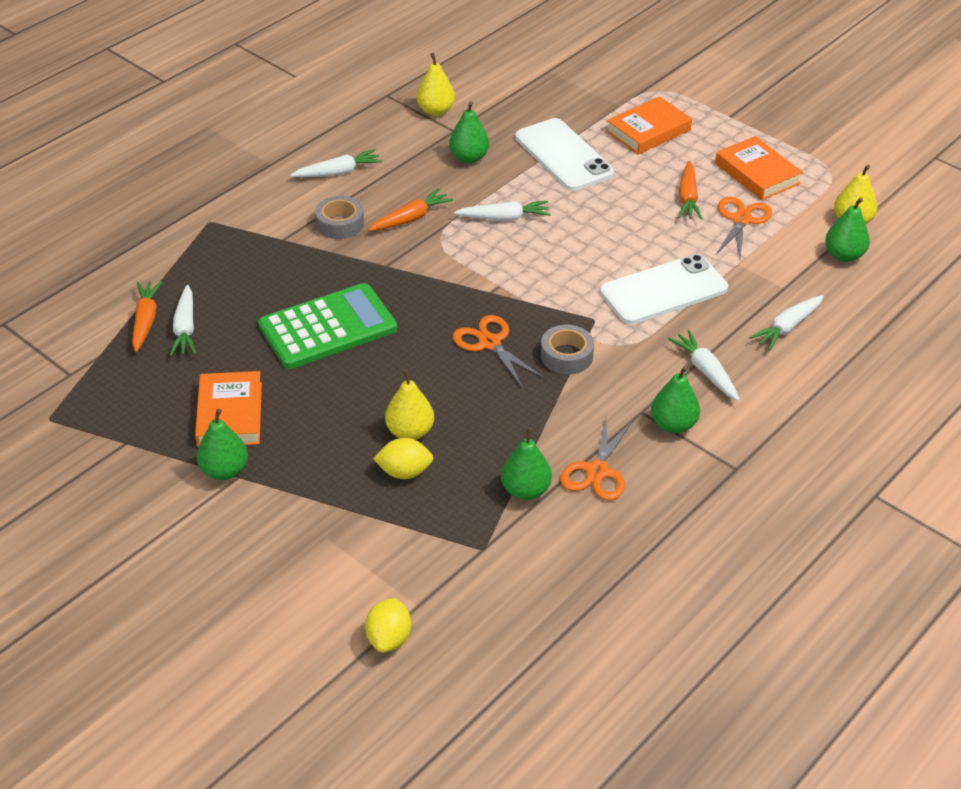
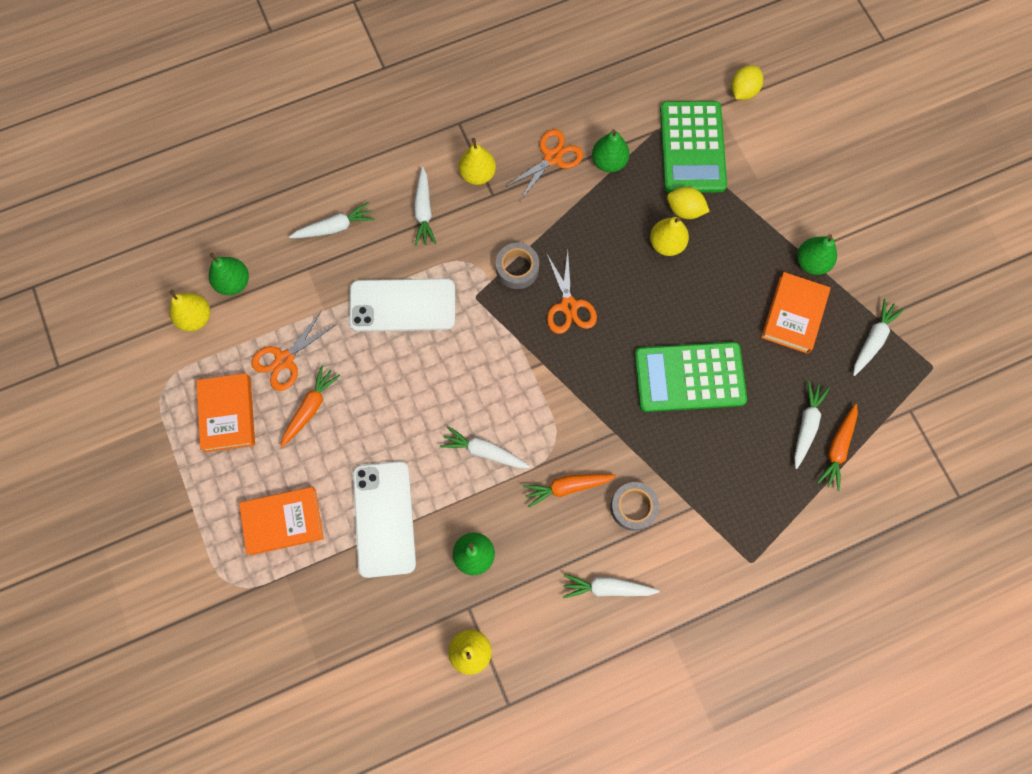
camera: 155 degrees left, 30 degrees up
green pear [651,366,700,433] -> yellow pear [458,138,496,185]
none -> green calculator [660,101,727,193]
none -> white carrot [853,299,904,376]

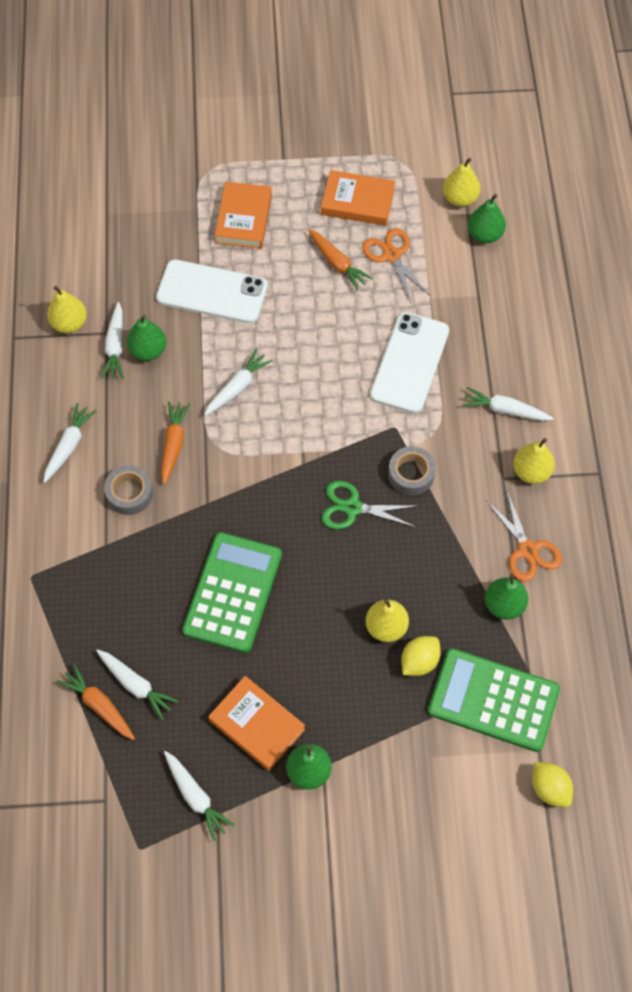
camera: 110 degrees right, 10 degrees down
white carrot [289,202,375,238] -> white carrot moved to [101,302,124,379]
orange scissors [547,251,597,334] -> green scissors [321,481,417,529]

